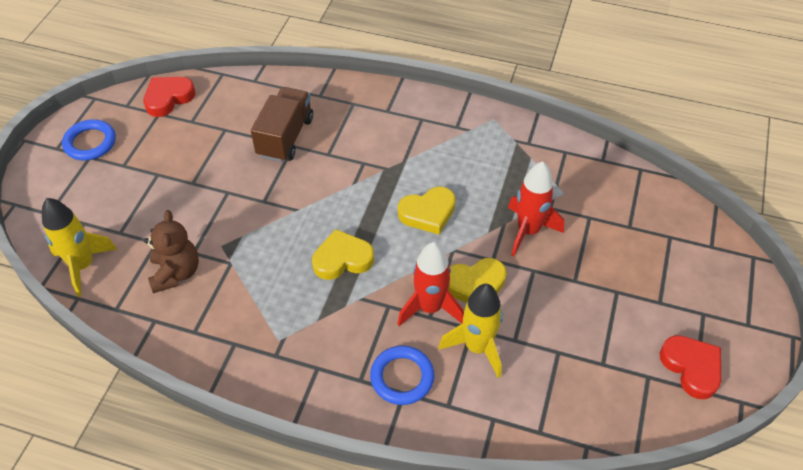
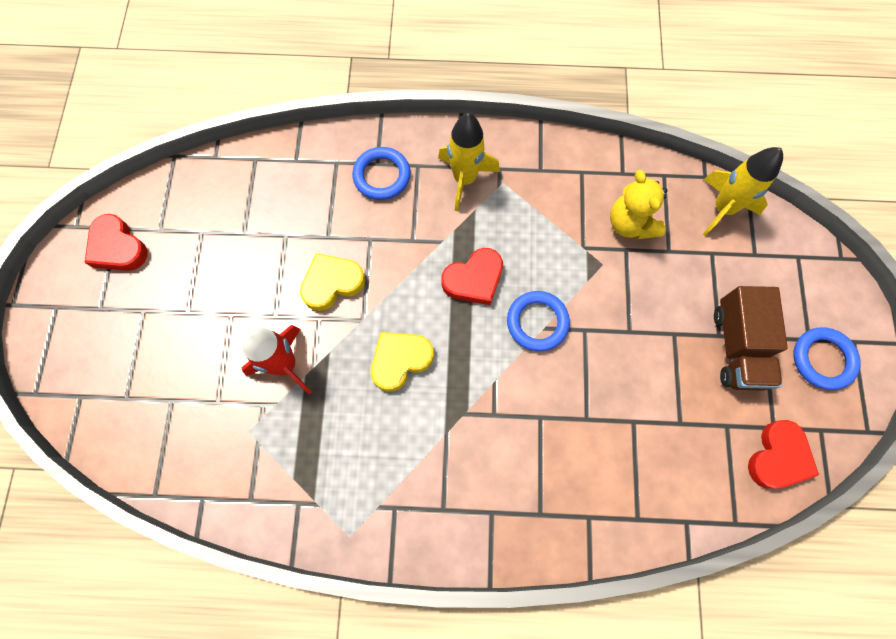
camera: 165 degrees right, 20 degrees up
brown teddy bear [144,210,199,293] -> yellow teddy bear [610,170,667,239]
brown truck [251,87,313,162] -> brown truck moved to [714,286,788,391]
yellow heart [312,229,374,280] -> red heart [441,248,503,305]
red rocket [397,242,464,326] -> none
yellow rocket [439,284,503,378] -> yellow rocket moved to [438,113,500,211]
none -> blue ring [507,291,570,351]

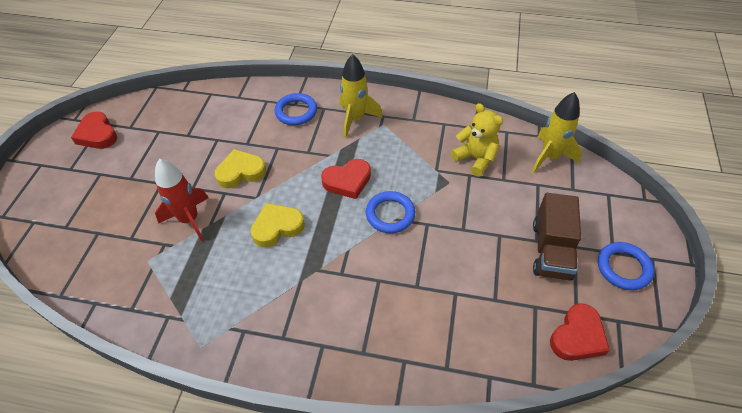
camera: 10 degrees right, 20 degrees down
yellow teddy bear [610,170,667,239] -> yellow teddy bear turned 150 degrees clockwise [451,103,503,177]

